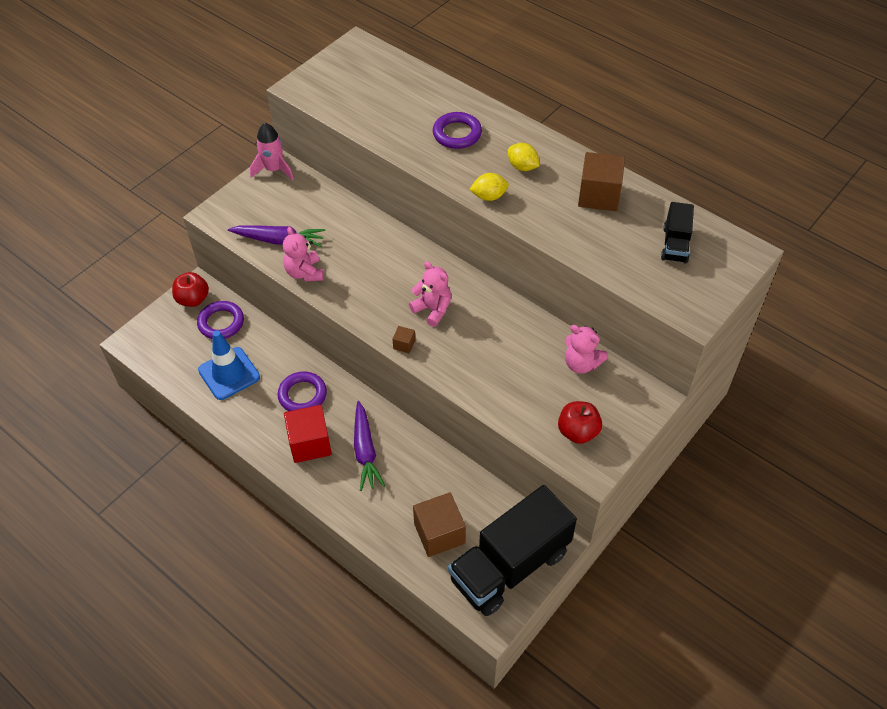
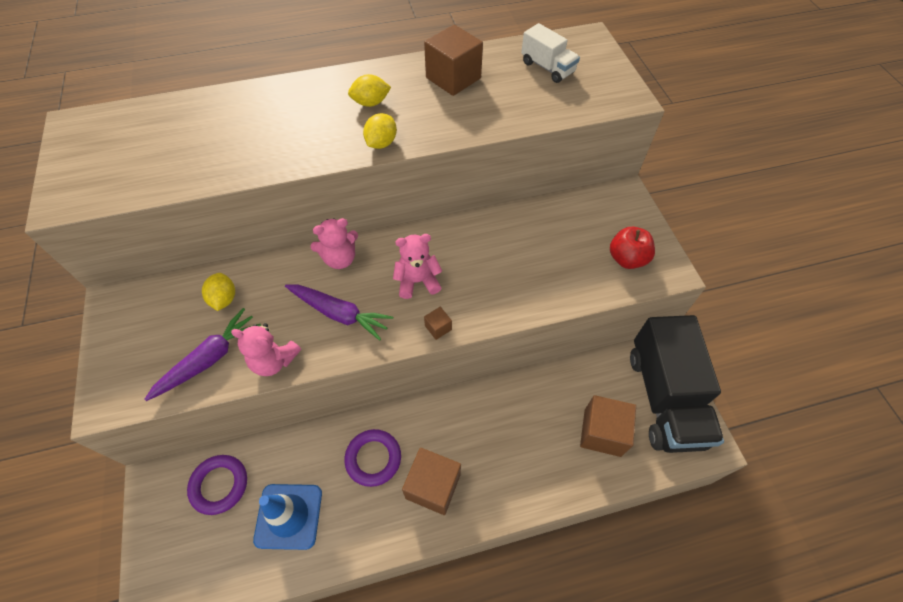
camera: 55 degrees left, 5 degrees up
red apple [172,272,209,307] -> none
pink rocket [250,123,293,180] -> none
red cube [284,405,332,463] -> brown cube [402,448,461,515]
purple carrot [354,401,385,491] -> purple carrot moved to [285,284,393,341]
purple ring [433,112,482,149] -> none
pink teddy bear [565,325,608,374] -> pink teddy bear moved to [310,218,358,269]
black truck [661,202,694,263] -> white truck [521,23,580,83]
none -> yellow lemon [202,273,235,311]

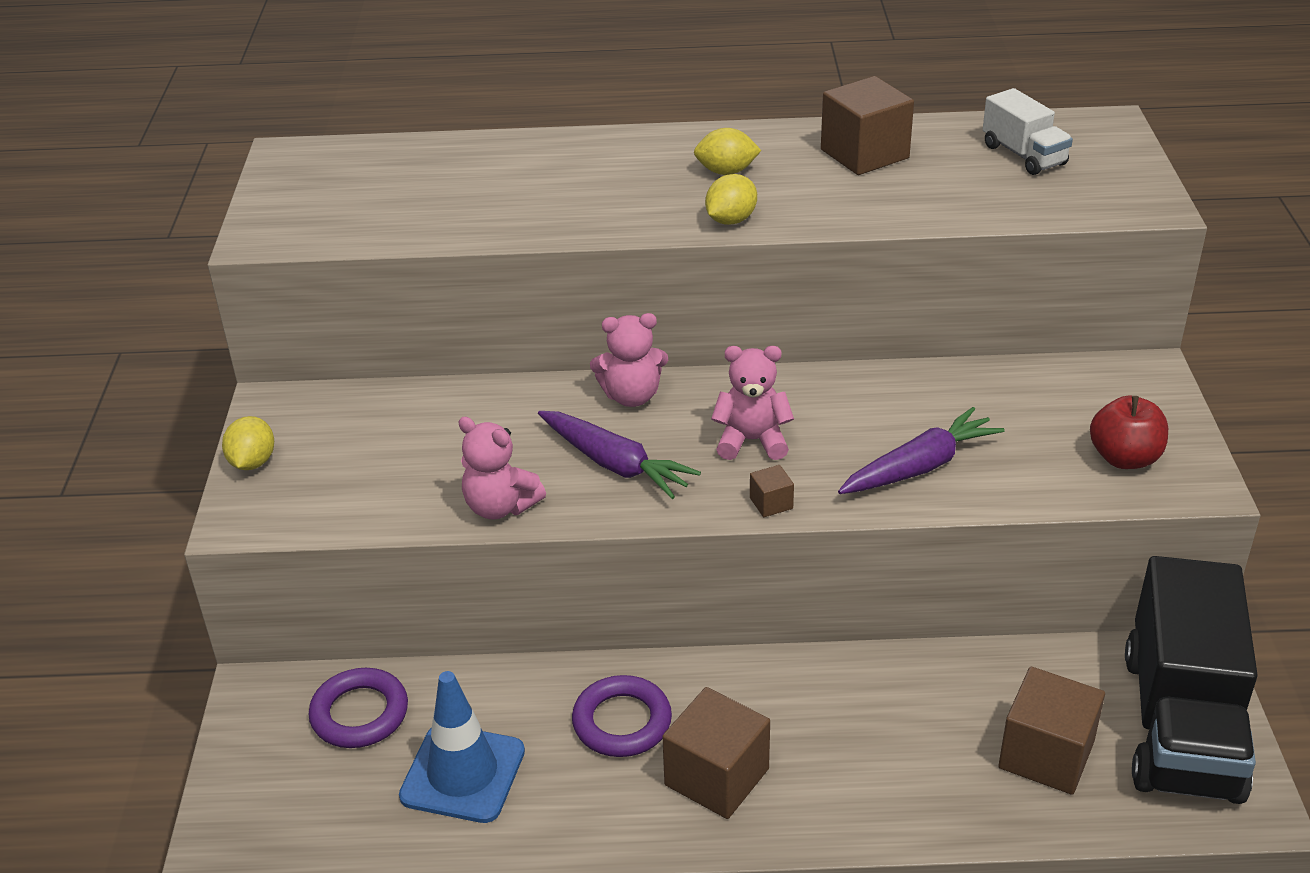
camera: 15 degrees right, 20 degrees down
purple carrot [144,308,261,401] -> purple carrot moved to [838,407,1005,494]
yellow lemon [202,273,235,311] -> yellow lemon moved to [222,416,274,470]

